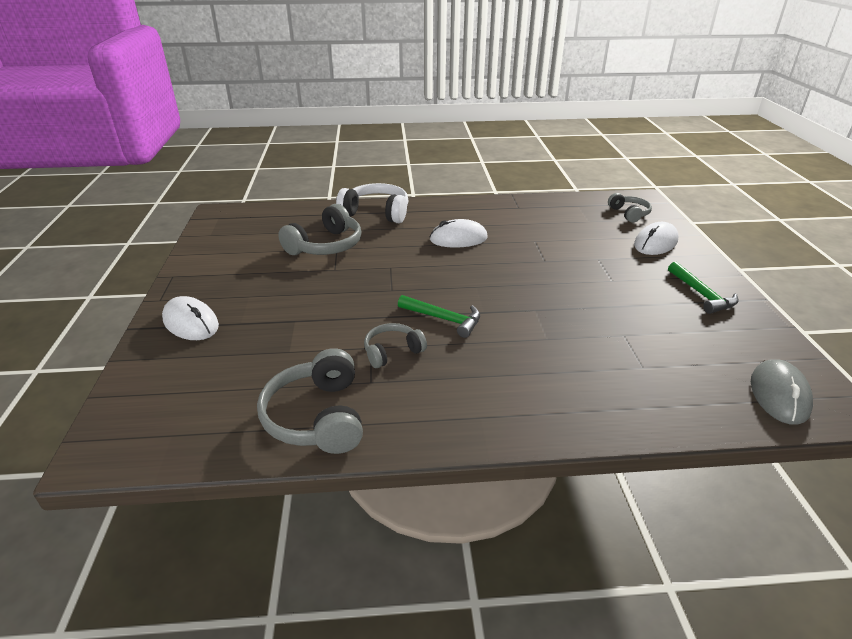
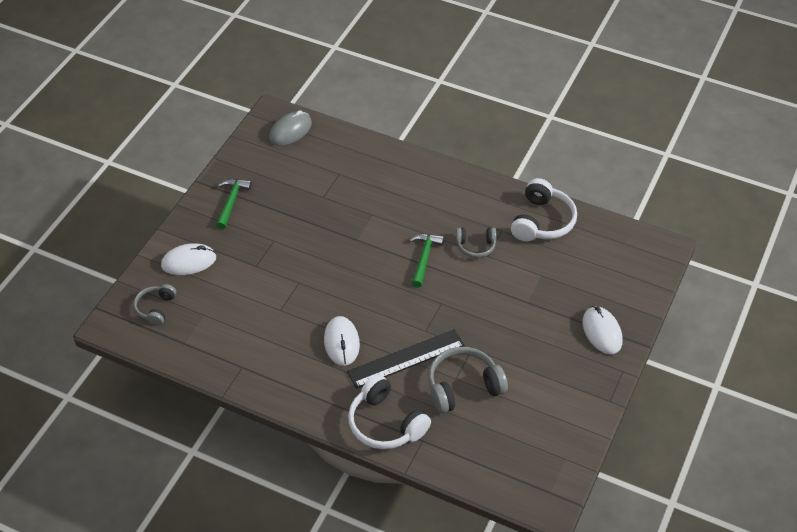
camera: 150 degrees left, 15 degrees up
grey headphones [257,348,363,454] -> white headphones [511,178,577,241]
green hammer [398,295,480,338] -> green hammer turned 45 degrees clockwise [409,234,444,287]
white mouse [430,219,488,248] -> white mouse turned 60 degrees clockwise [324,316,360,366]
none -> black ruler [347,329,465,389]

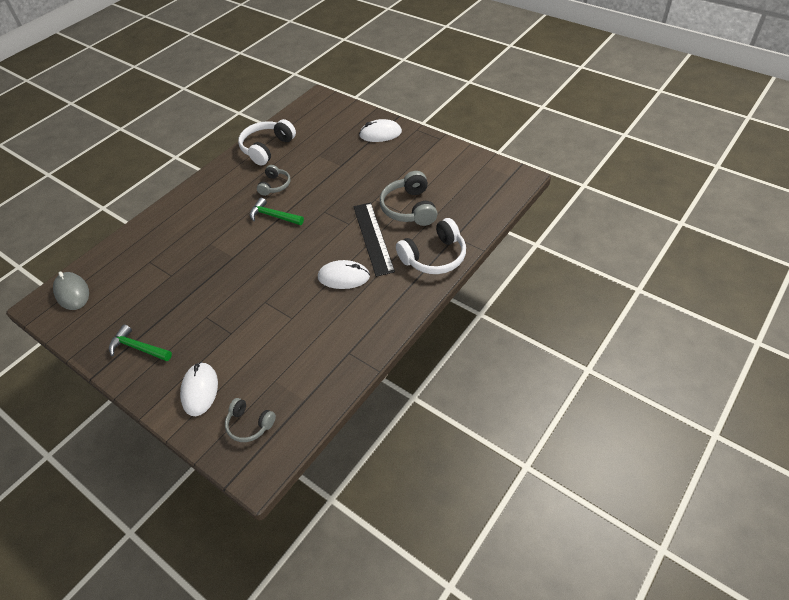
camera: 75 degrees left, 0 degrees up
white headphones [511,178,577,241] -> white headphones turned 90 degrees counterclockwise [238,119,296,165]

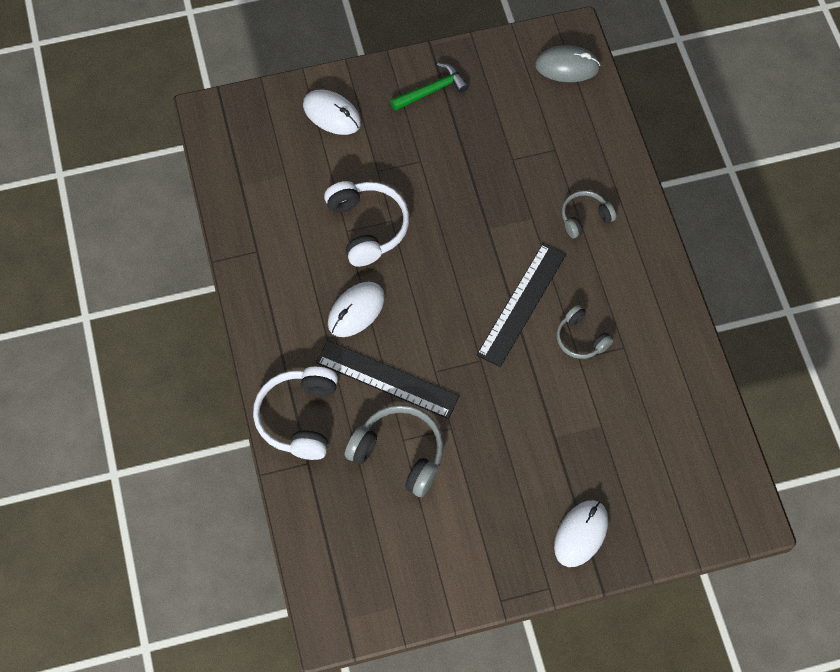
camera: 125 degrees right, 15 degrees up
grey headphones [225,398,276,442] -> grey headphones moved to [562,191,616,238]
white headphones [238,119,296,165] -> white headphones moved to [324,181,409,267]
green hammer [250,198,304,225] -> black ruler [477,243,566,367]

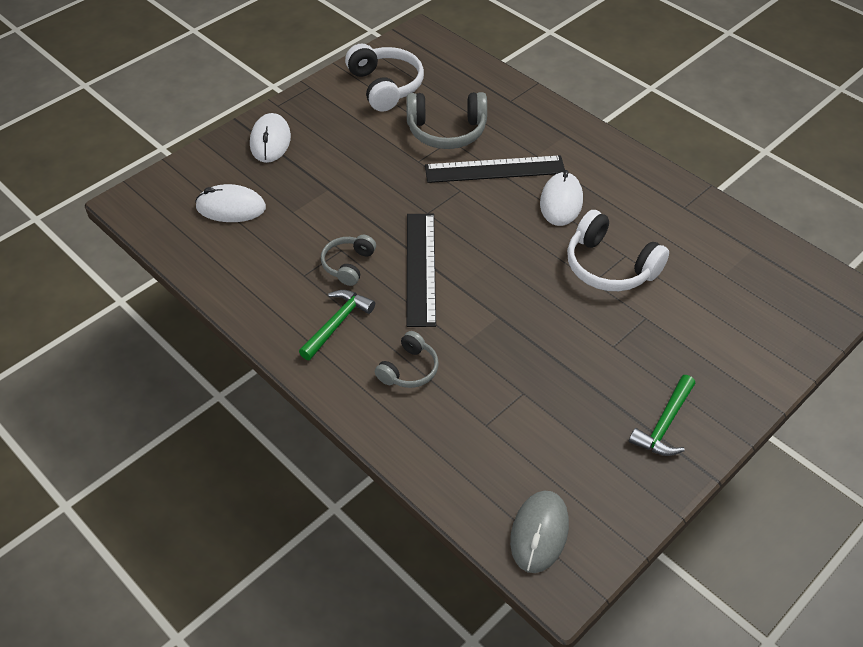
camera: 150 degrees right, 15 degrees down
white headphones [253,367,338,460] -> white headphones moved to [345,43,424,112]
white mouse [303,89,361,135] -> white mouse moved to [195,184,266,222]
grey mouse [535,45,601,82] -> grey mouse turned 45 degrees counterclockwise [510,490,569,573]
grey headphones [556,305,613,359] -> grey headphones turned 90 degrees counterclockwise [321,235,376,286]
none -> green hammer [299,290,375,360]

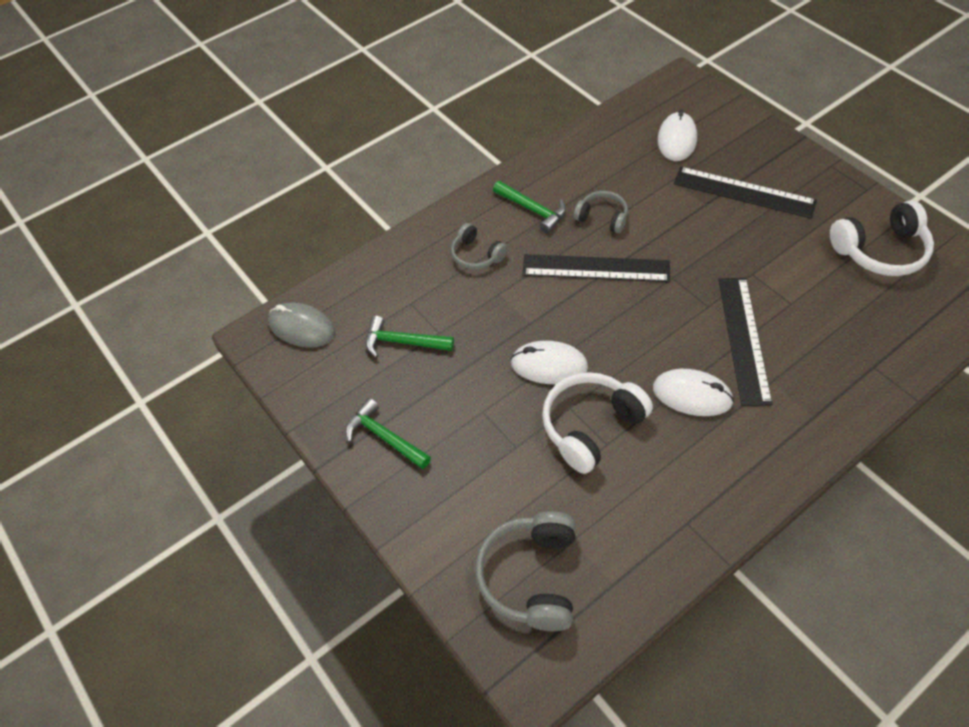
camera: 100 degrees right, 5 degrees up
white mouse [250,113,291,163] -> white mouse moved to [511,341,588,384]
grey headphones [406,92,487,149] -> grey headphones moved to [475,511,576,631]
none -> green hammer [366,315,454,358]
none -> black ruler [674,167,817,219]

